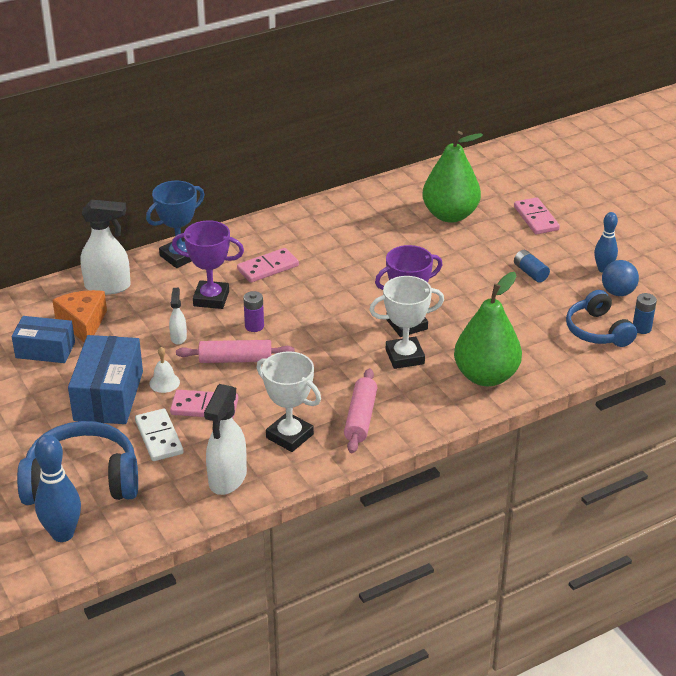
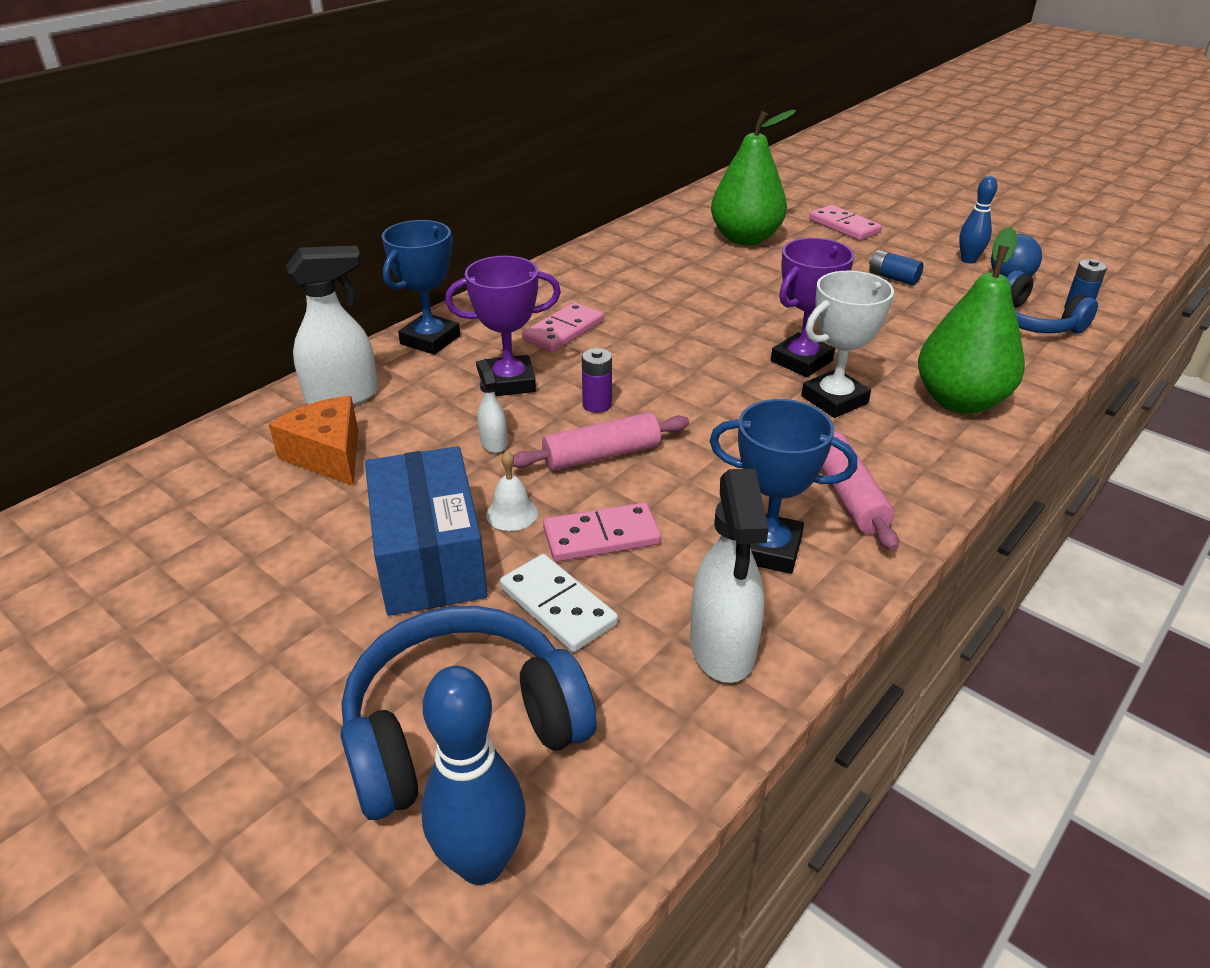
camera: 20 degrees left, 0 degrees up
blue box [12,316,75,363] -> none
white trophy [256,351,321,452] -> blue trophy [710,399,857,574]

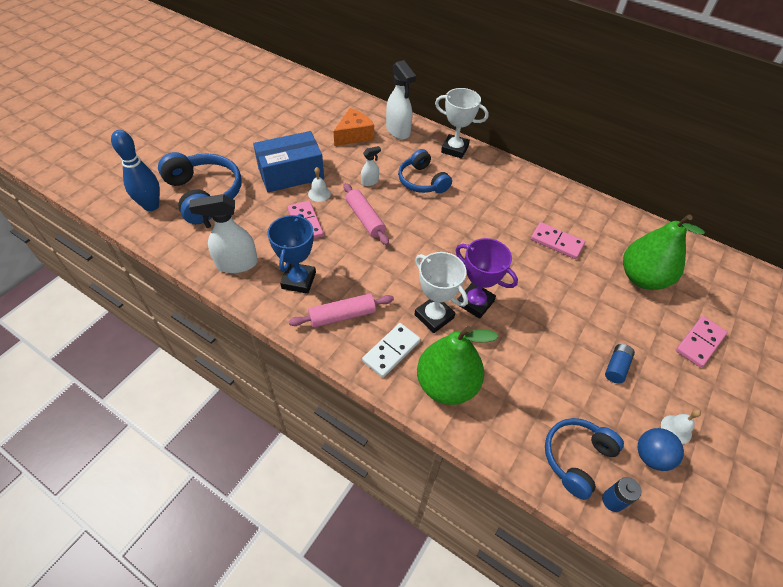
camera: 80 degrees right, 15 degrees up
blue trophy [382,220,460,355] -> white trophy [435,88,488,159]
purple trophy [445,256,561,396] -> blue headphones [398,149,452,193]
white domino [500,554,618,652] -> white domino moved to [362,323,421,378]
pink domino [522,302,604,352] -> pink domino moved to [531,222,585,259]
purple battery [582,348,612,413] -> none
blue bowling pin [959,176,997,264] -> white bell [661,409,701,444]

